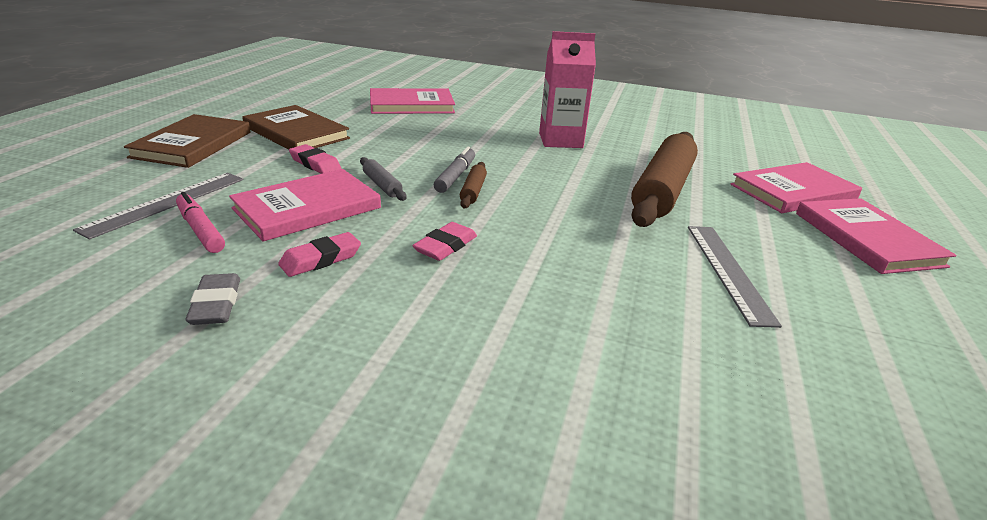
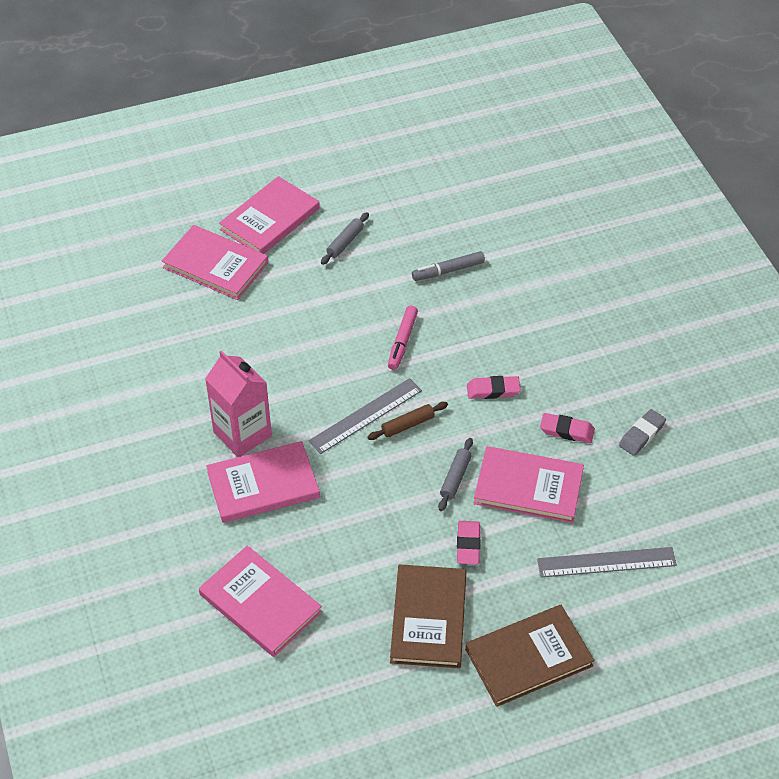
camera: 125 degrees left, 20 degrees up
pink marker [176,192,225,253] -> pink marker moved to [388,306,418,370]
grey marker [434,147,475,193] -> grey marker moved to [412,251,485,281]
brown rolling pin [631,132,698,227] -> none
grey ruler [688,226,782,328] -> grey ruler moved to [308,378,422,454]
none -> pink book [206,441,320,523]
none -> grey rolling pin [321,212,369,265]

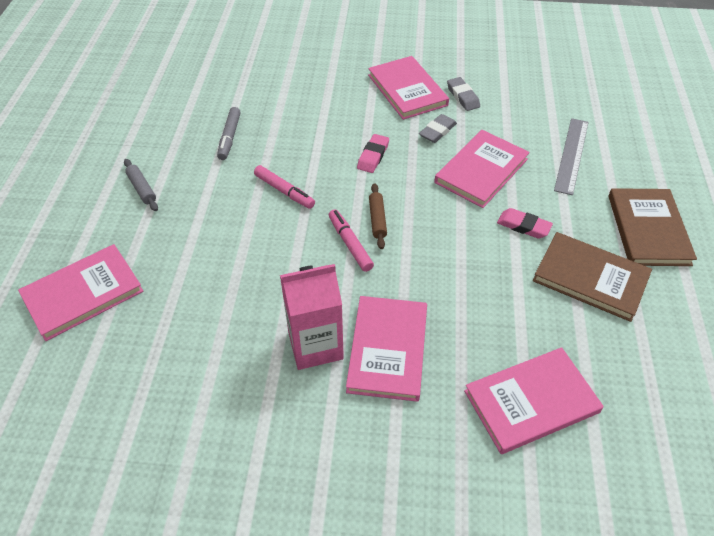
camera: 65 degrees left, 0 degrees up
pink book [219,176,320,254] -> pink book moved to [368,56,449,120]
grey ruler [308,378,422,454] -> pink marker [329,209,374,272]
grey rolling pin [438,438,473,511] -> none
pink eraser [540,413,595,443] -> grey eraser [419,114,457,143]

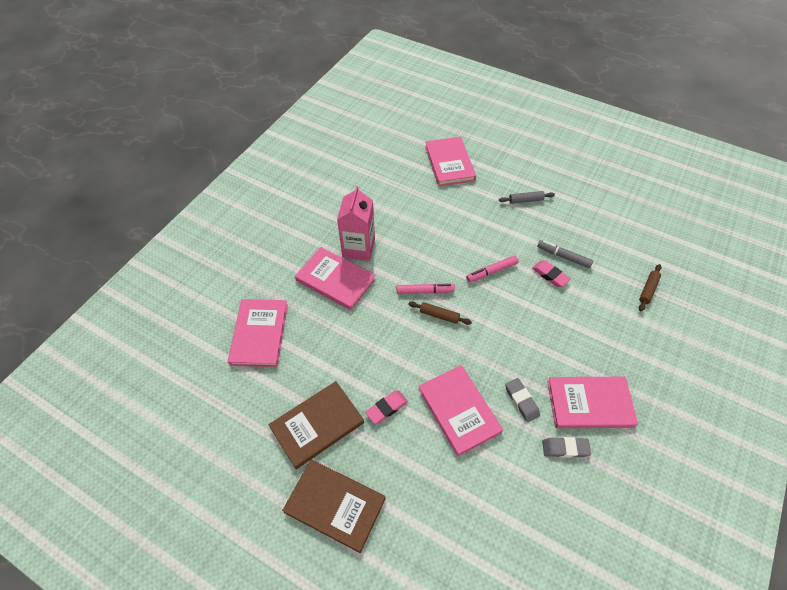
camera: 115 degrees right, 5 degrees up
pink eraser [357,134,389,173] -> pink eraser moved to [532,260,570,287]
grey ruler [554,118,589,195] -> none
none -> brown rolling pin [639,264,661,311]

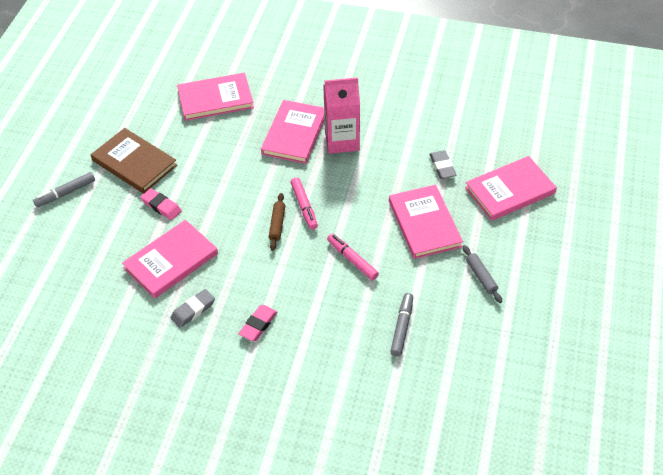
camera: 75 degrees right, 5 degrees down
brown book [282,460,386,553] -> grey marker [33,172,95,207]
pink eraser [532,260,570,287] -> pink eraser moved to [239,305,277,341]
grey eraser [542,437,591,458] -> grey eraser moved to [429,150,457,179]
pink book [547,377,638,428] -> pink book moved to [389,185,463,259]
brown rolling pin [639,264,661,311] -> none

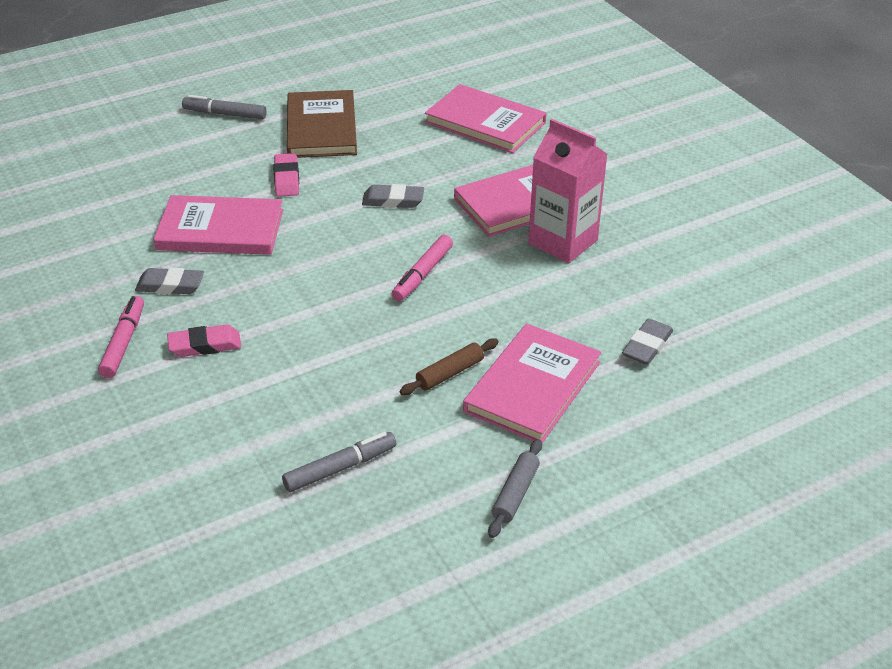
camera: 45 degrees right, 10 degrees down
brown rolling pin [269,193,285,251] -> brown rolling pin moved to [400,338,499,395]
pink marker [327,234,379,281] -> pink marker moved to [98,296,144,378]
pink book [465,156,557,221] -> none
none -> grey eraser [362,184,424,208]

